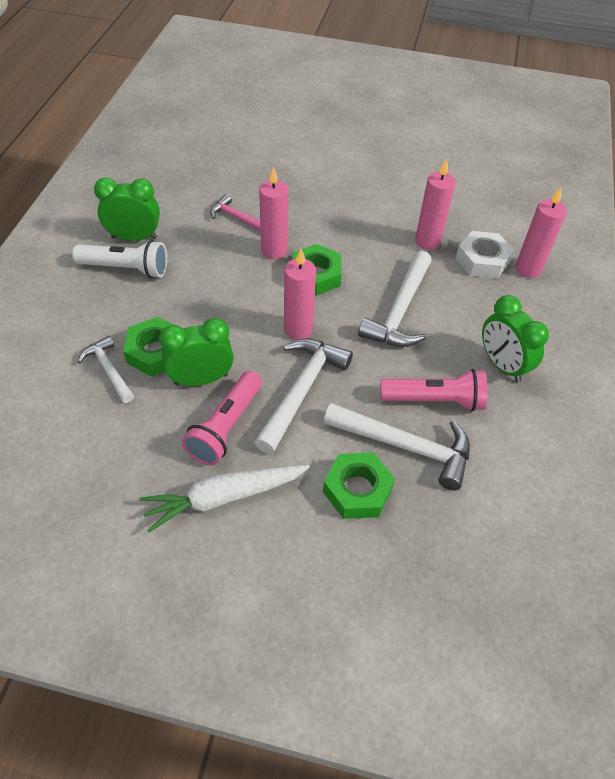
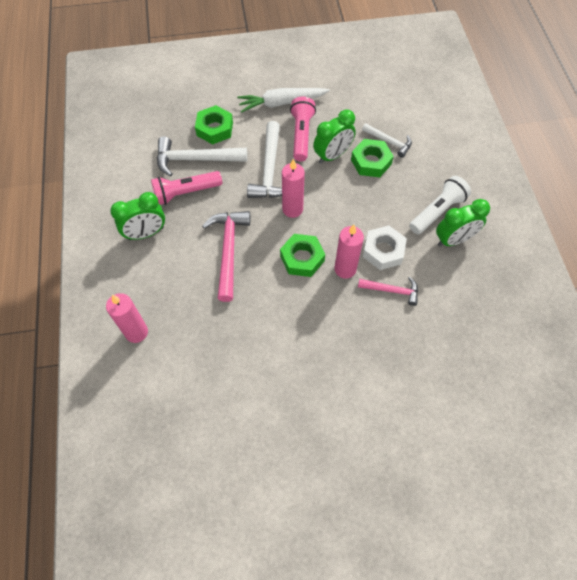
camera: 160 degrees right, 10 degrees up
white flashlight [72,240,167,278] -> white flashlight turned 150 degrees clockwise [409,176,471,234]
white carrot [140,465,310,532] -> white carrot turned 150 degrees counterclockwise [237,88,330,113]
white hammer [358,251,432,347] -> pink hammer [202,211,250,302]
pink candle [415,159,456,250] -> none
white nut [456,231,514,278] -> white nut moved to [363,226,407,270]
green clock [482,295,549,382] -> green clock turned 120 degrees clockwise [110,192,165,240]

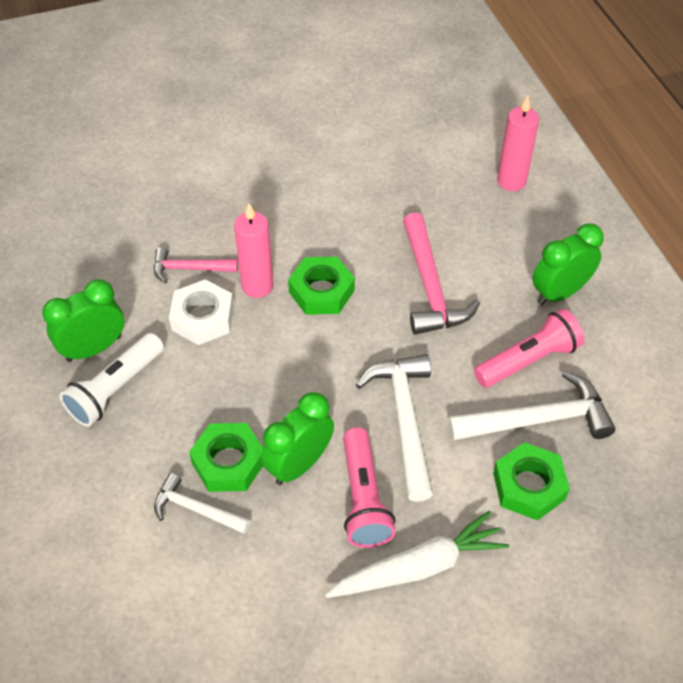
camera: 170 degrees right, 10 degrees down
pink candle [282,159,305,218] -> none

